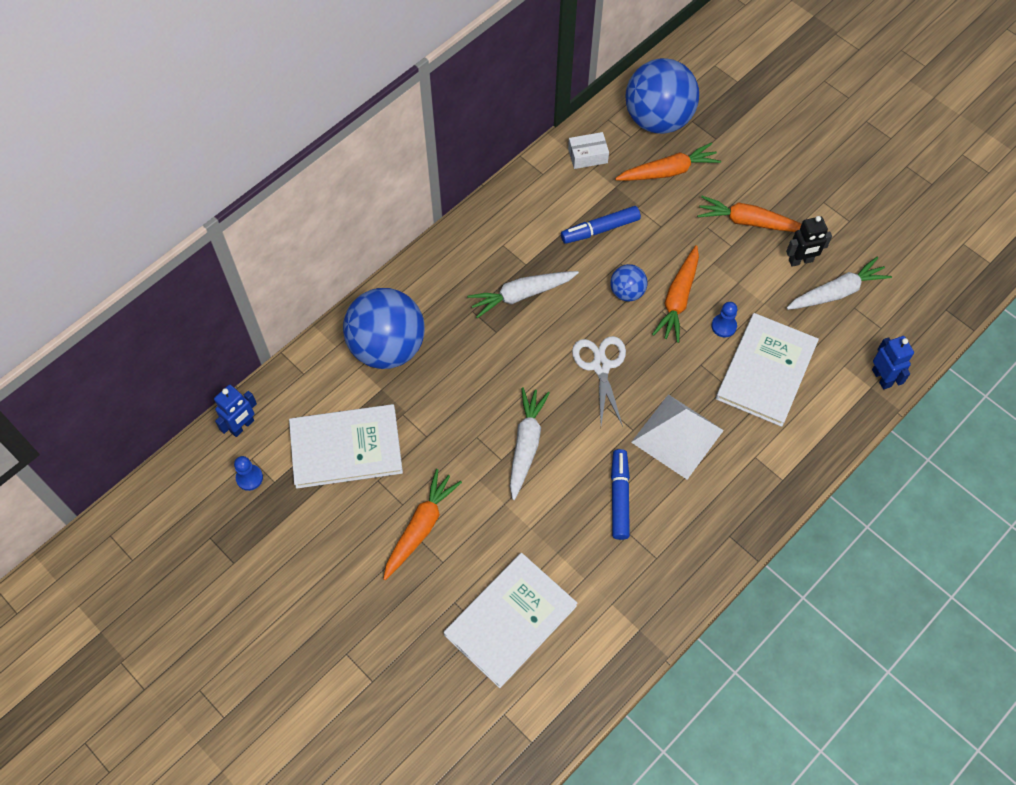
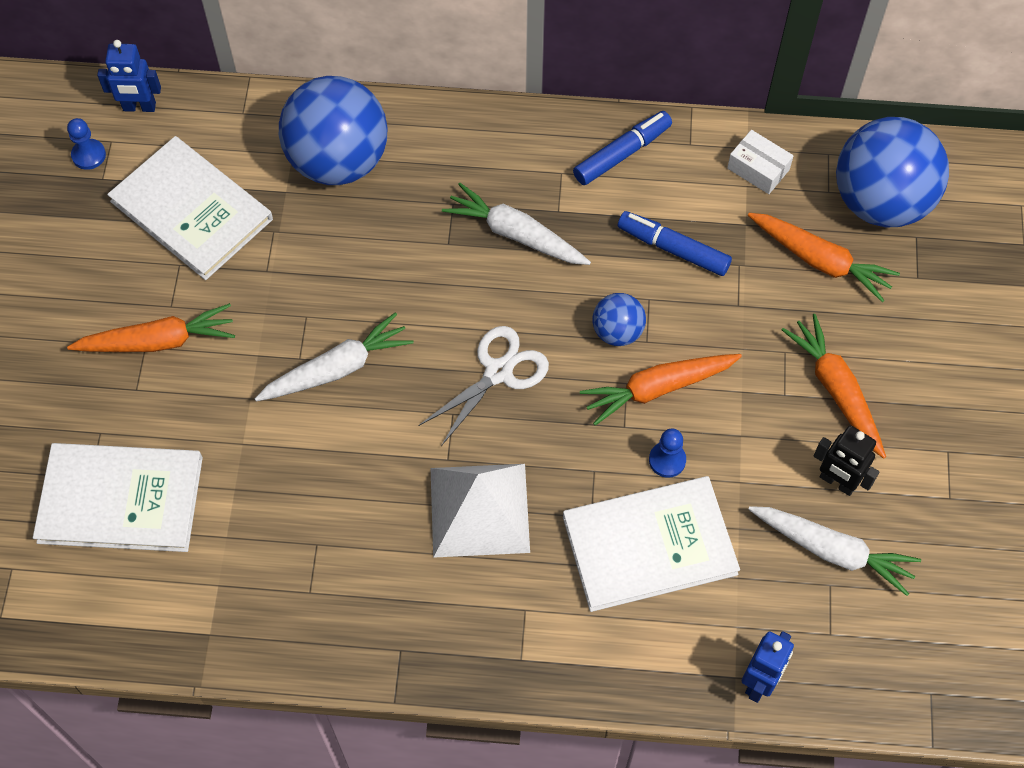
camera: 50 degrees right, 0 degrees up
blue marker [611,449,630,540] -> blue marker moved to [573,111,672,185]

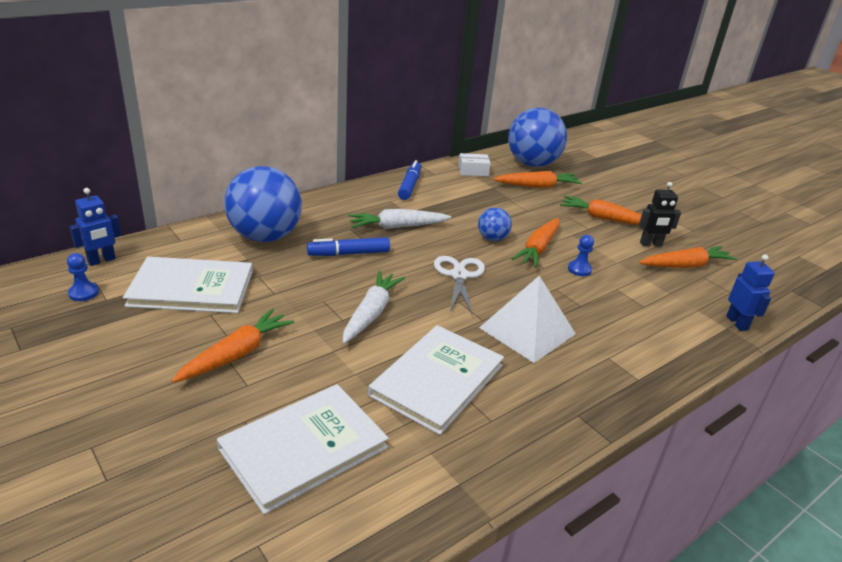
camera: 45 degrees left, 30 degrees down
white book [563,476,740,612] -> white book moved to [368,325,504,435]
blue marker [618,211,732,276] -> blue marker moved to [307,237,390,256]
white carrot [748,506,921,596] -> orange carrot [639,246,737,268]

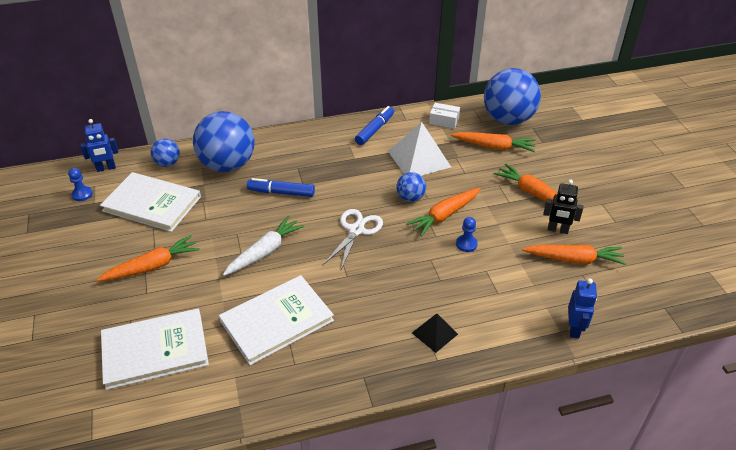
camera: 25 degrees right, 10 degrees up
white carrot [349,209,451,229] -> none
white pyramid [479,276,576,363] -> white pyramid moved to [388,122,451,176]
none -> blue ball [151,138,180,167]
none -> black pyramid [412,314,458,353]

